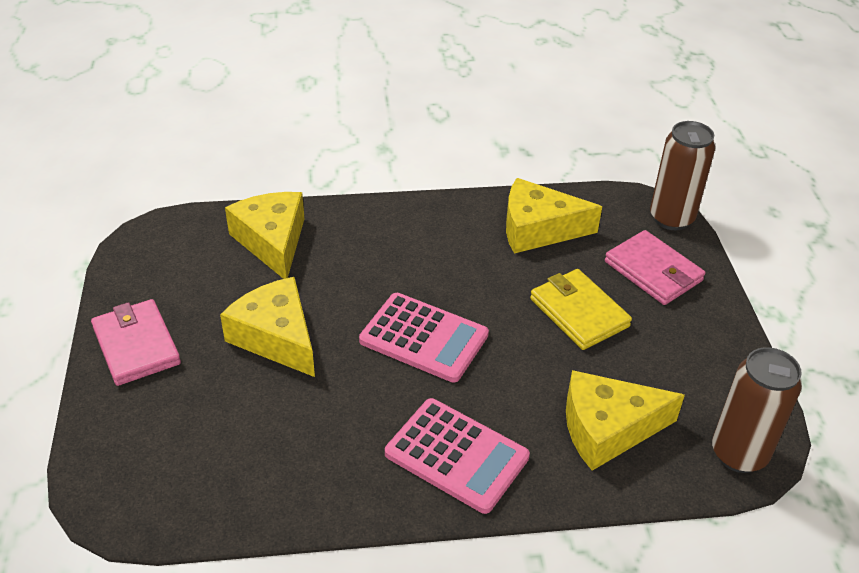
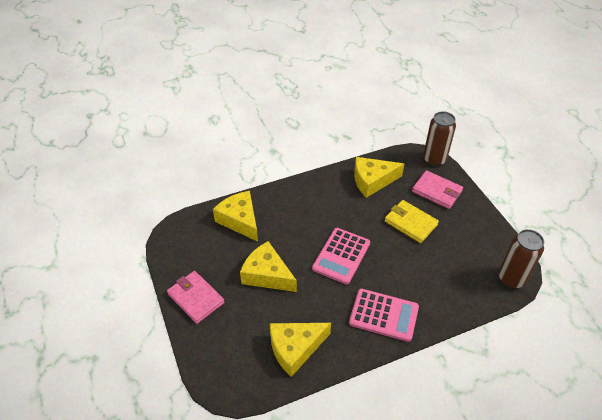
camera: 15 degrees left, 5 degrees up
pink calculator [359,293,489,382] -> pink calculator turned 105 degrees clockwise [312,228,370,285]
yellow cheese [566,370,685,471] -> yellow cheese moved to [270,323,331,377]

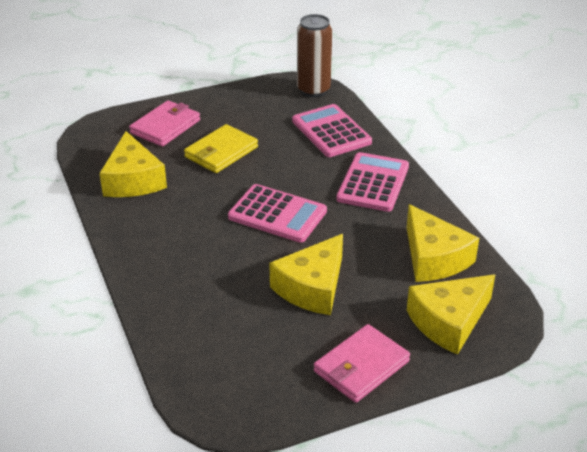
camera: 90 degrees left, 10 degrees down
yellow cheese [213,191,258,242] -> yellow cheese moved to [407,275,495,355]
brown can [423,111,456,167] -> none
none -> pink calculator [292,104,372,157]

